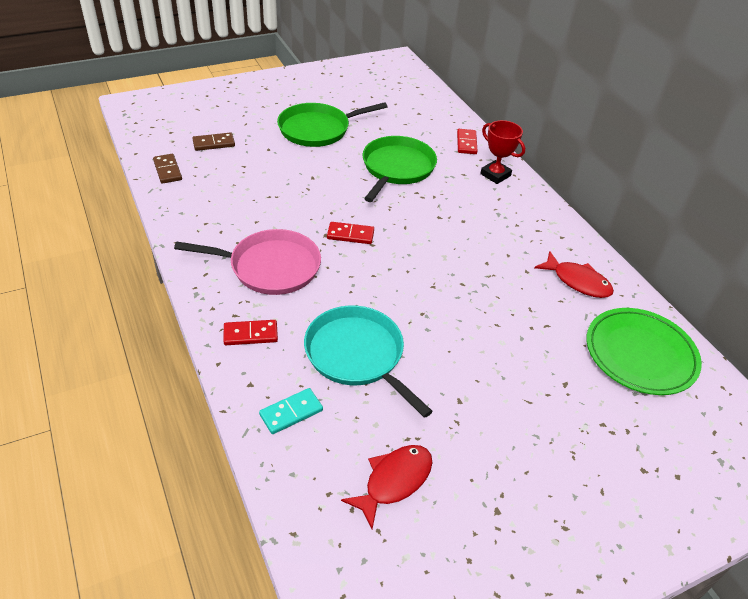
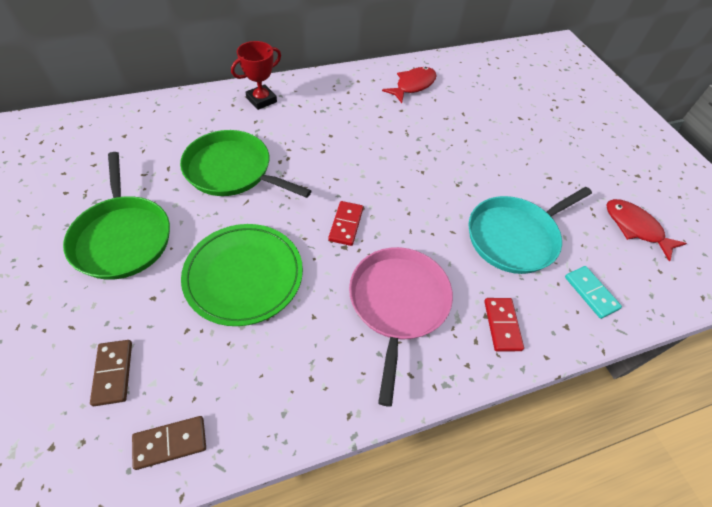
camera: 85 degrees left, 10 degrees up
red domino [457,129,478,154] -> none
green plate [586,308,702,395] -> green plate moved to [181,224,303,326]

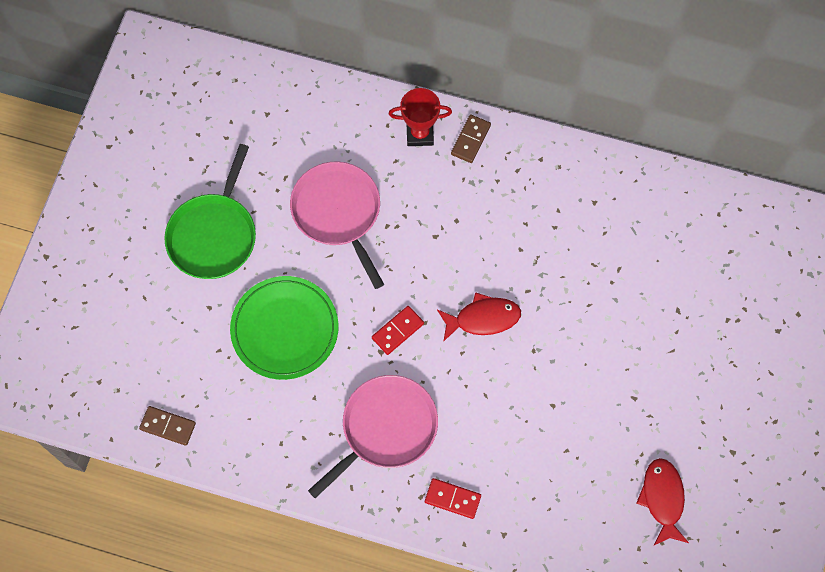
camera: 40 degrees right, 15 degrees up
brown domino [90,340,132,406] -> brown domino moved to [451,114,491,163]
green pan [180,130,311,198] -> pink pan [290,162,384,289]
red fish [382,67,437,103] -> red fish moved to [437,292,521,342]
turquoise pan [469,187,592,274] -> none
red domino [484,298,524,351] -> red domino turned 75 degrees clockwise [425,478,481,519]
turquoise domino [565,266,622,319] -> none

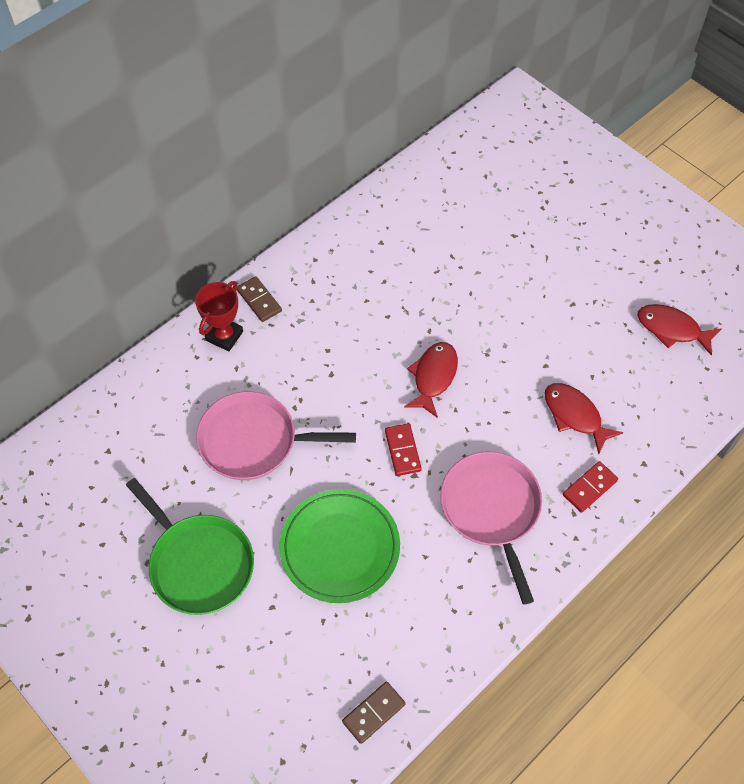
camera: 60 degrees left, 10 degrees down
none -> red fish [545,383,623,454]

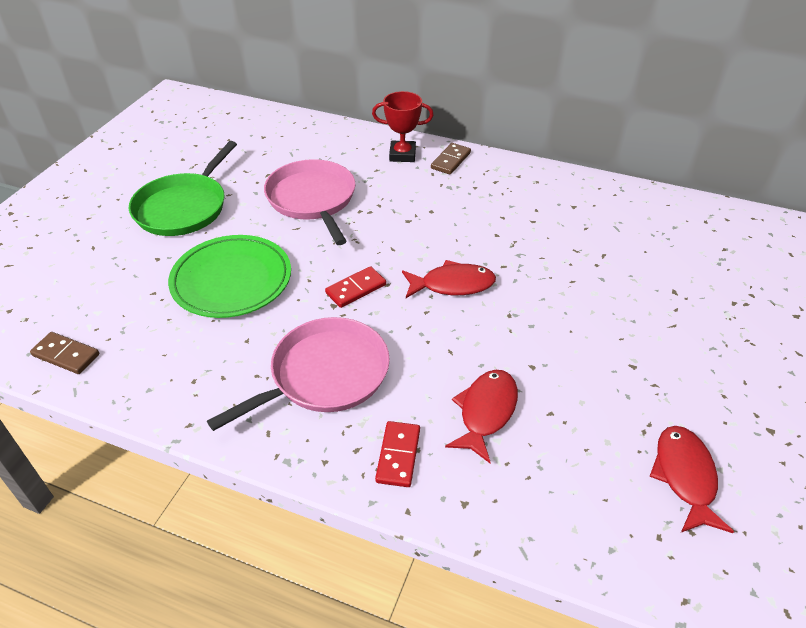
camera: 65 degrees right, 15 degrees down
red domino [563,461,618,513] -> red domino turned 75 degrees clockwise [375,421,420,487]

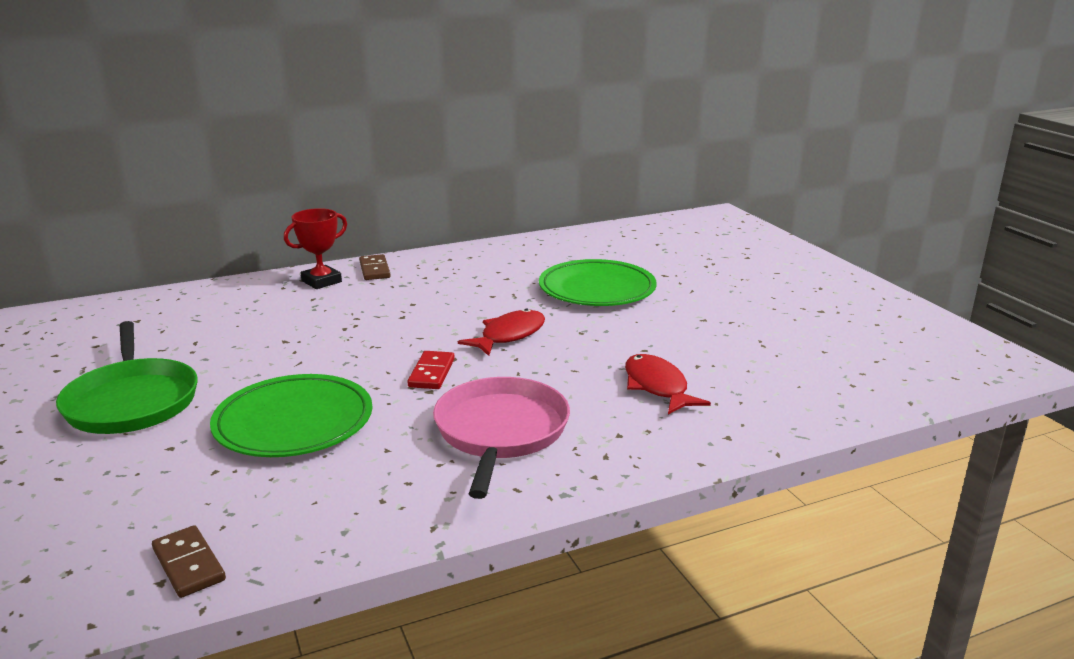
camera: 45 degrees left, 20 degrees down
brown domino [30,332,99,374] -> brown domino turned 75 degrees clockwise [152,525,226,598]
pink pan [264,159,356,245] -> none
red domino [375,421,420,487] -> none
red fish [649,426,734,533] -> none
none -> green plate [539,259,657,306]

